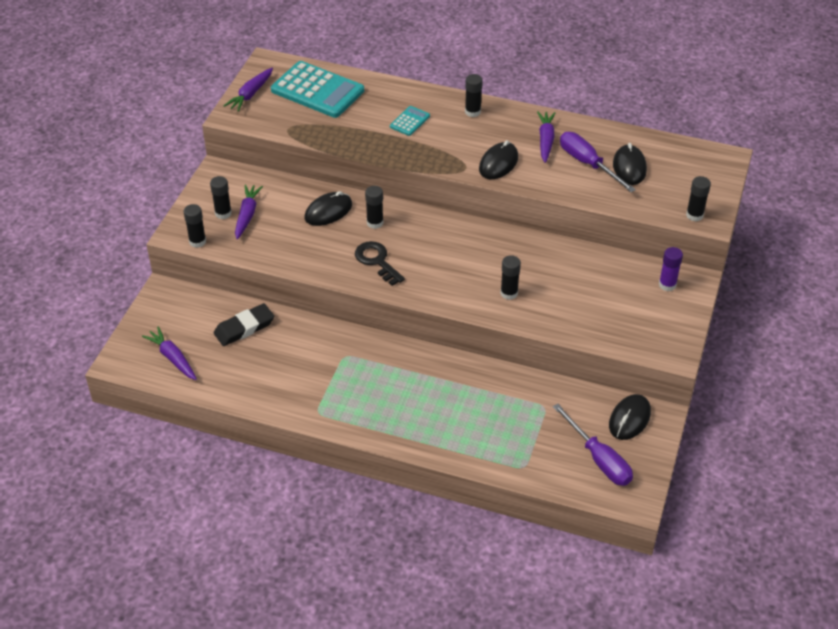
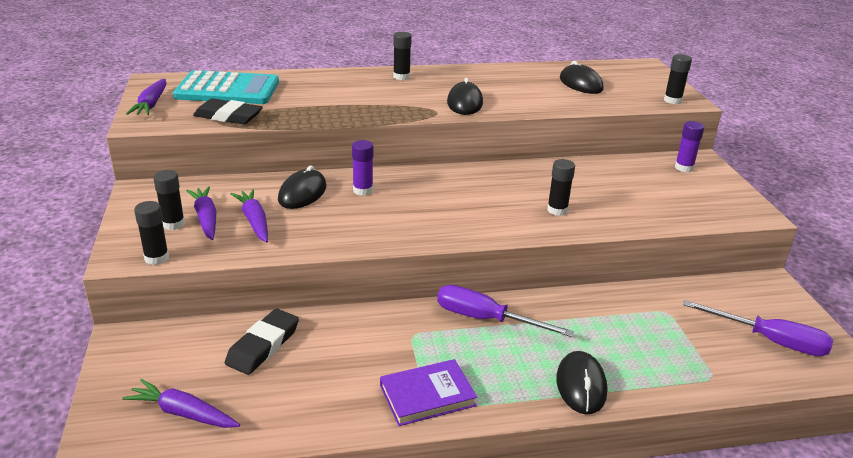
camera: 30 degrees left, 15 degrees down
black key [355,241,405,286] -> none
black glue stick [365,186,384,229] -> purple glue stick [352,140,373,196]
turquoise calculator [390,106,430,136] -> none
purple carrot [537,111,555,163] -> purple carrot moved to [231,189,268,243]
purple screwdriver [560,132,636,192] -> purple screwdriver moved to [437,285,574,337]
black mouse [609,394,651,440] -> black mouse moved to [556,351,607,414]
none -> black eraser [193,98,263,124]
none -> purple book [380,359,477,426]

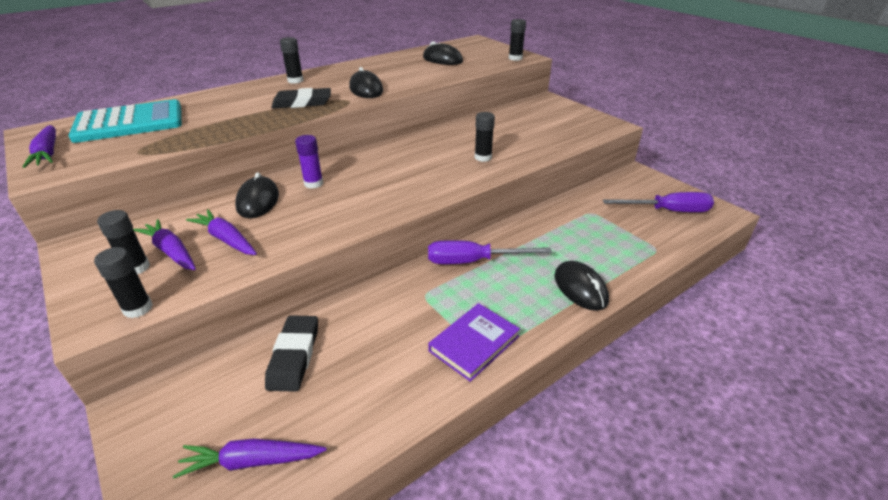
camera: 25 degrees left, 5 degrees up
black eraser [193,98,263,124] -> black eraser moved to [271,88,331,108]
purple glue stick [675,121,704,172] -> none

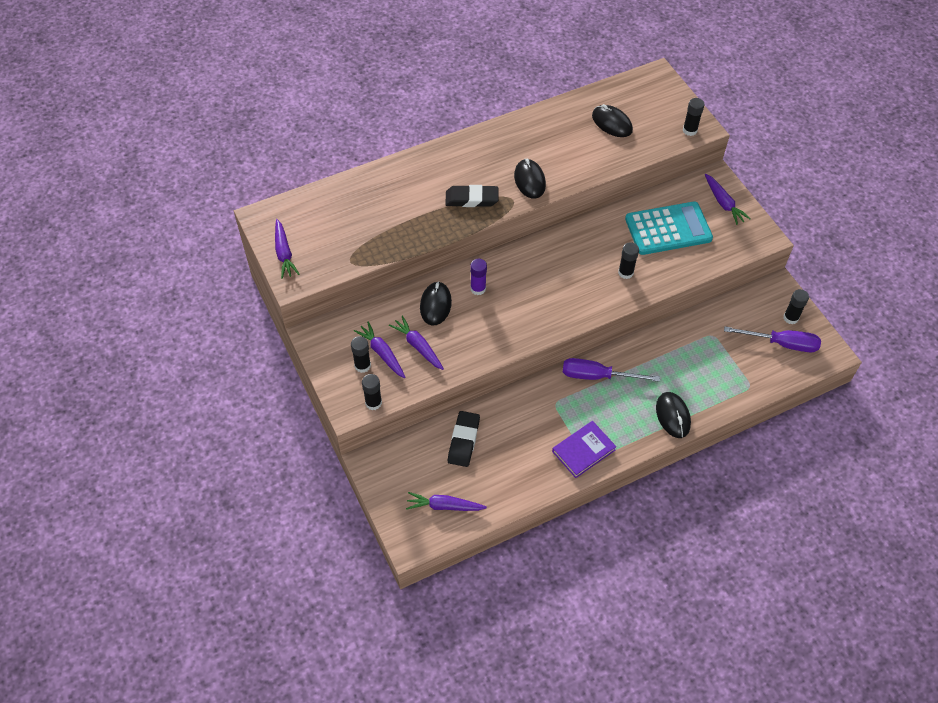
camera: 10 degrees right, 20 degrees up
turquoise calculator [68,99,182,143] -> turquoise calculator moved to [625,202,713,255]
black glue stick [280,37,304,84] -> black glue stick moved to [783,289,809,324]
none -> purple carrot [705,174,751,225]

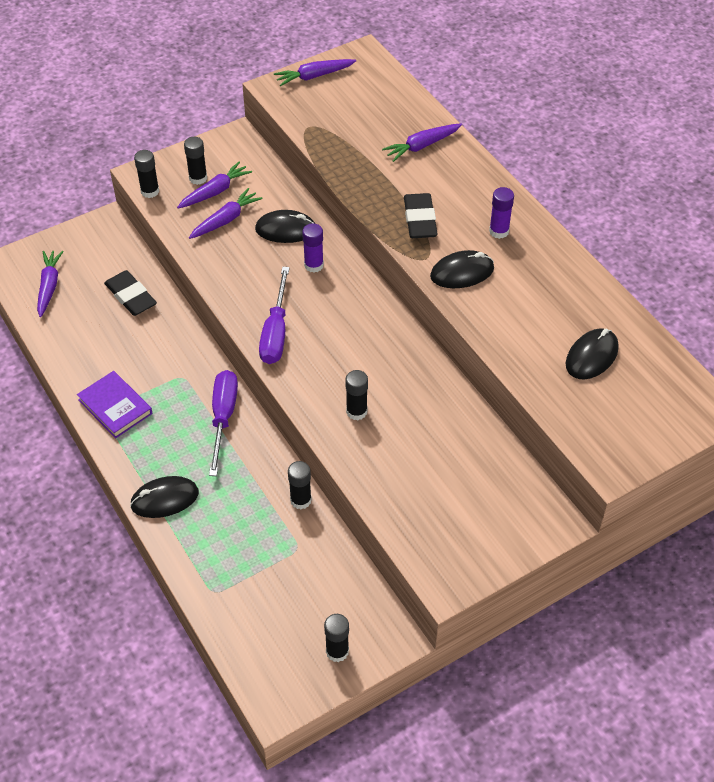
camera: 85 degrees right, 5 degrees down
black eraser [448,411,480,467] -> black eraser turned 45 degrees clockwise [104,270,157,316]
turquoise calculator [625,202,713,255] -> none
black glue stick [683,98,705,136] -> black glue stick moved to [288,461,312,509]
purple carrot [705,174,751,225] -> purple carrot moved to [382,123,462,162]
purple screwdriver [724,326,821,352] -> purple screwdriver moved to [259,267,289,364]
none -> purple glue stick [489,187,514,239]

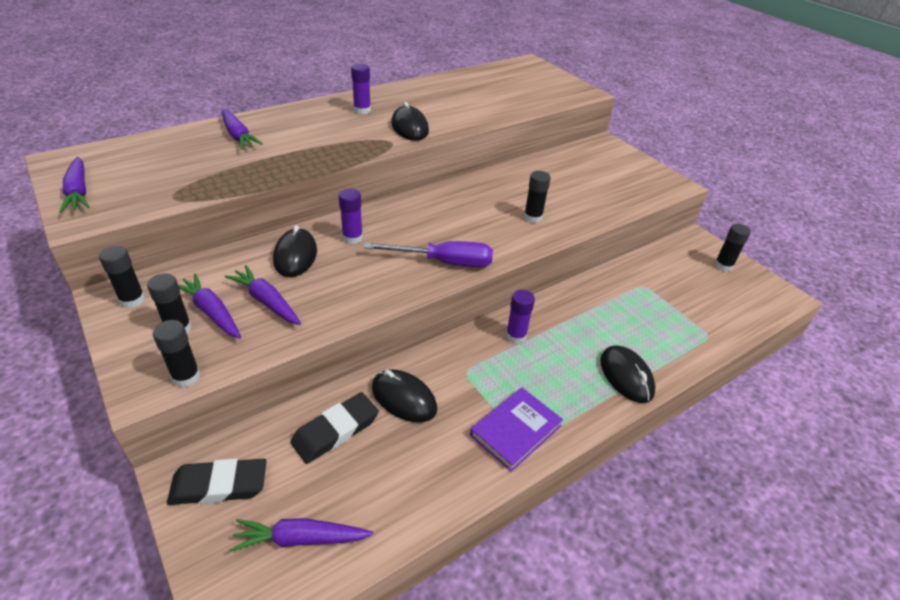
camera: 95 degrees left, 10 degrees down
purple screwdriver [209,370,238,476] -> purple glue stick [506,290,535,344]
black glue stick [288,461,312,509] -> black glue stick moved to [99,246,145,308]
black eraser [404,193,437,238] -> black eraser moved to [167,459,266,505]
black mouse [566,328,618,379] -> black mouse moved to [372,370,437,422]

